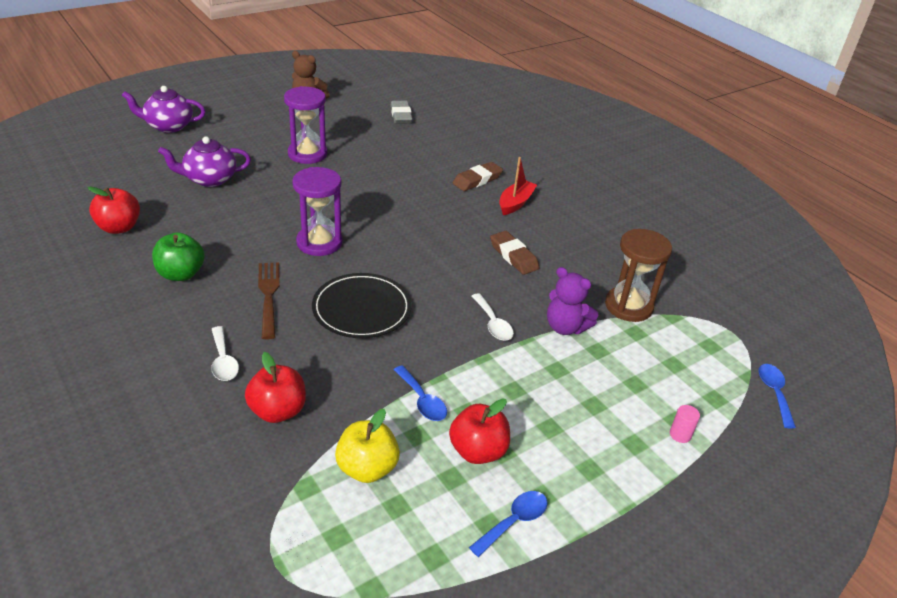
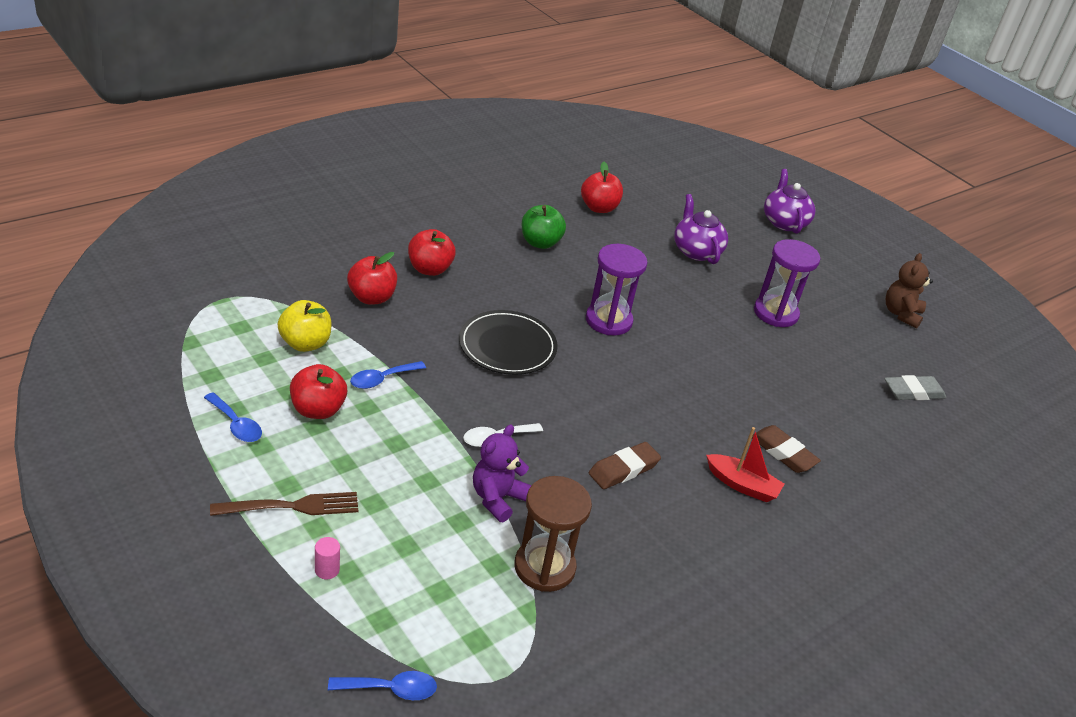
camera: 85 degrees right, 0 degrees up
white spoon [211,326,239,381] -> red apple [408,229,456,276]
brown fork [258,262,280,340] -> brown fork moved to [210,492,358,516]

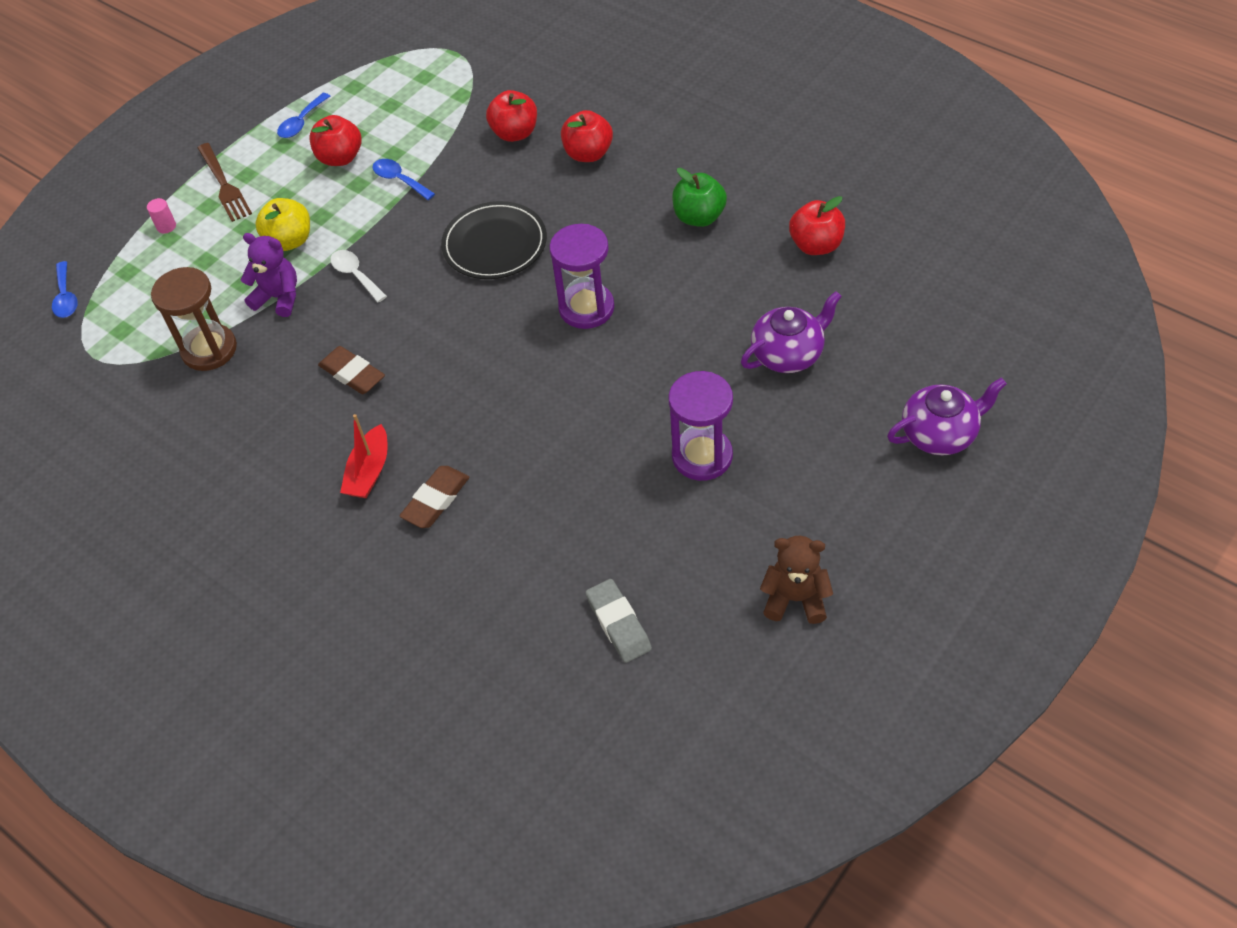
camera: 85 degrees right, 15 degrees up
yellow apple [277,300,331,352] -> yellow apple moved to [255,198,310,251]

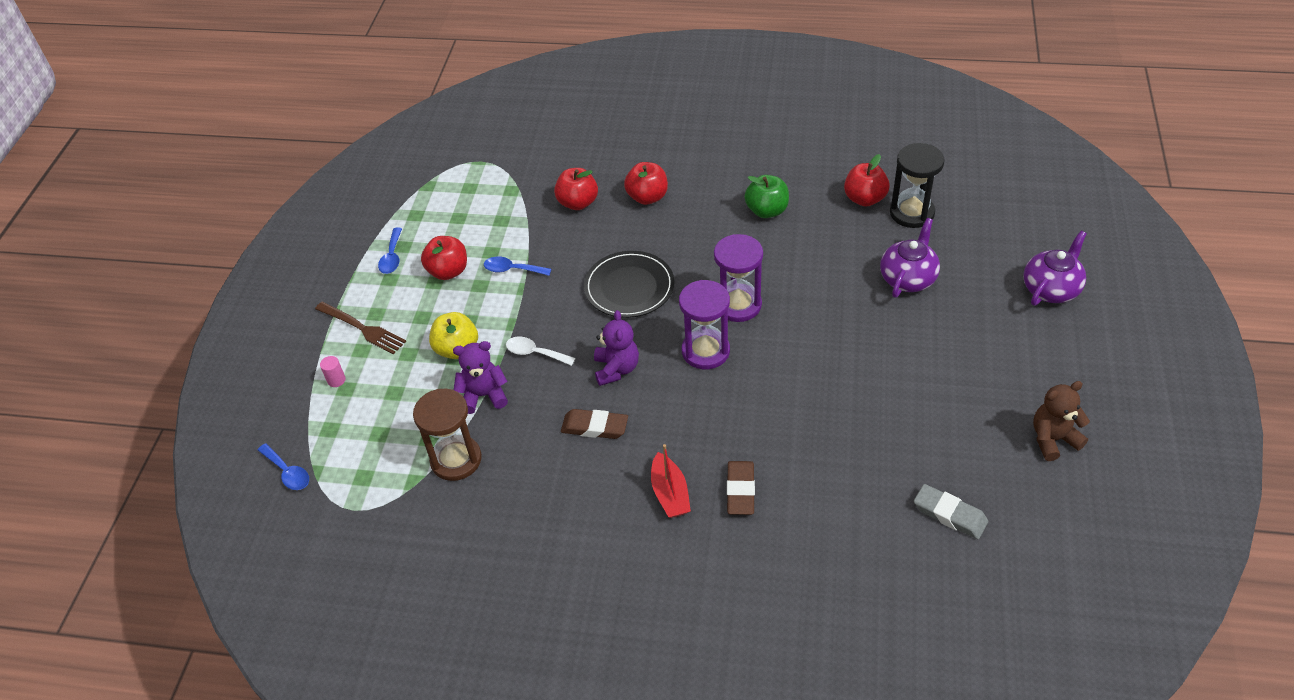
camera: 30 degrees left, 5 degrees down
purple hourglass [669,371,733,481] -> purple hourglass moved to [679,280,730,369]
none -> purple teddy bear [594,310,639,386]
none -> black hourglass [890,143,945,228]

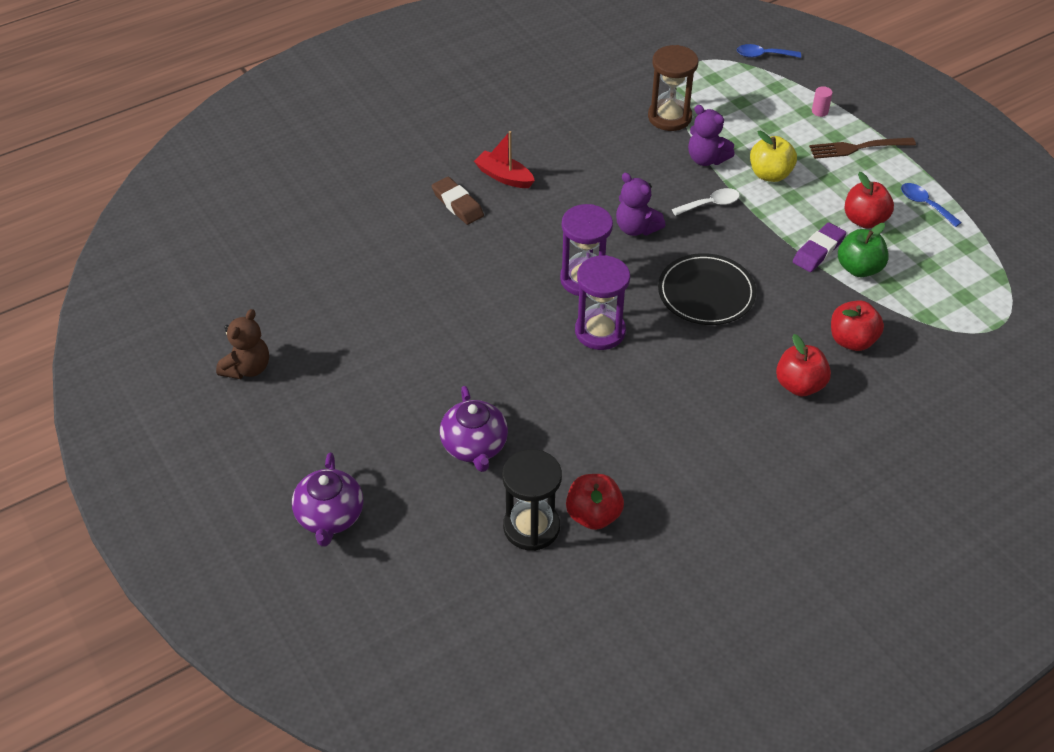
camera: 135 degrees right, 0 degrees up
purple teddy bear [453,341,508,414] -> purple teddy bear turned 90 degrees clockwise [688,105,735,166]
blue spoon [484,256,551,276] -> purple eraser [793,222,846,272]
brown eraser [561,409,628,439] -> none
green apple [744,175,789,218] -> green apple moved to [838,223,889,277]
grey eraser [914,484,988,539] -> none

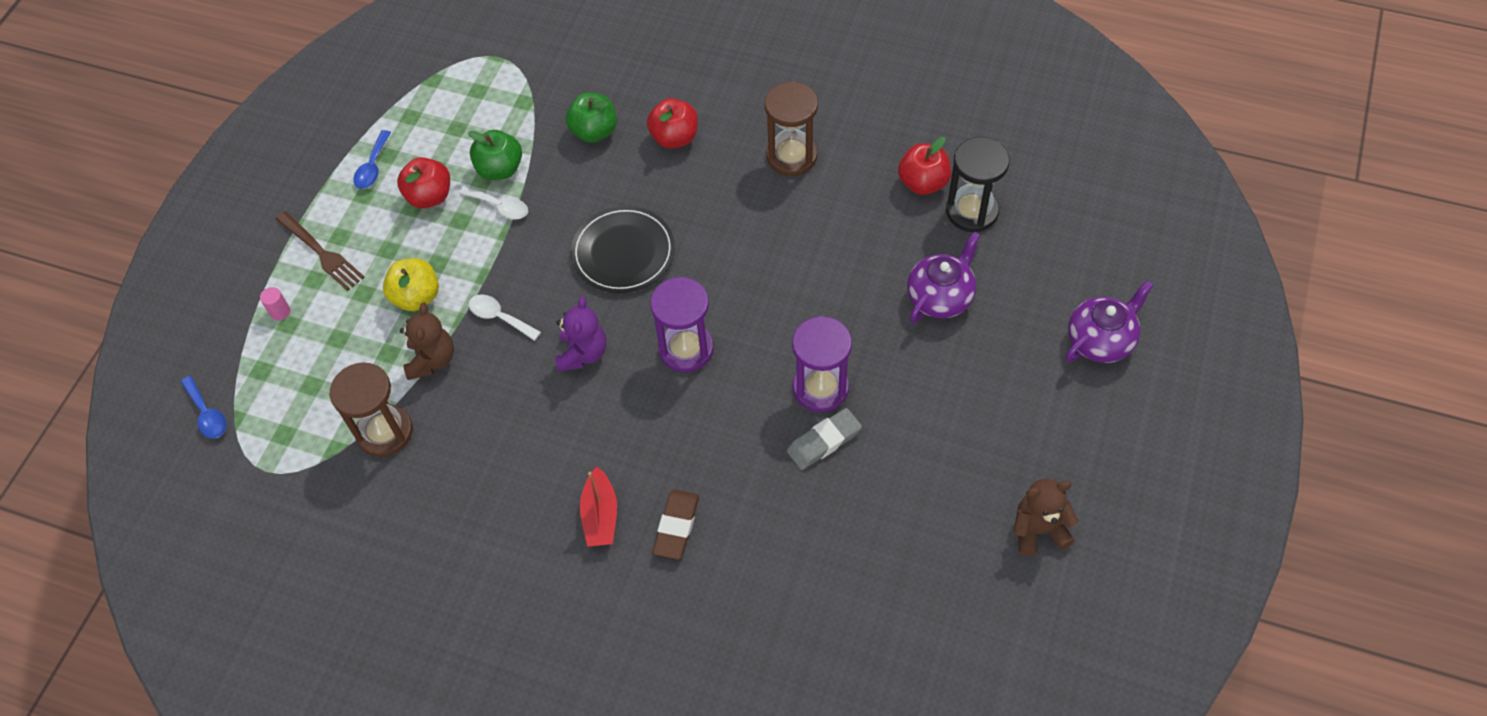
camera: 125 degrees left, 10 degrees up
purple hourglass [575,255,630,350] -> purple hourglass moved to [792,316,852,412]
purple teddy bear [688,105,735,166] -> brown teddy bear [400,303,454,380]
purple eraser [793,222,846,272] -> white spoon [459,186,528,219]
red apple [831,300,884,351] -> green apple [566,93,617,143]
none -> brown hourglass [765,81,818,176]
none -> grey eraser [787,408,862,470]

